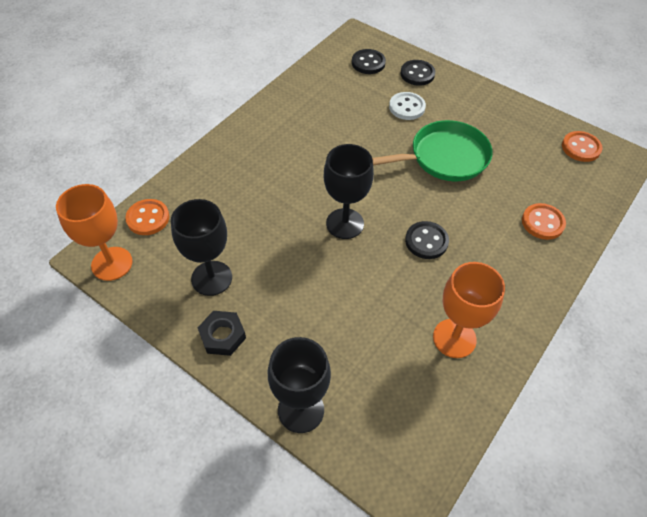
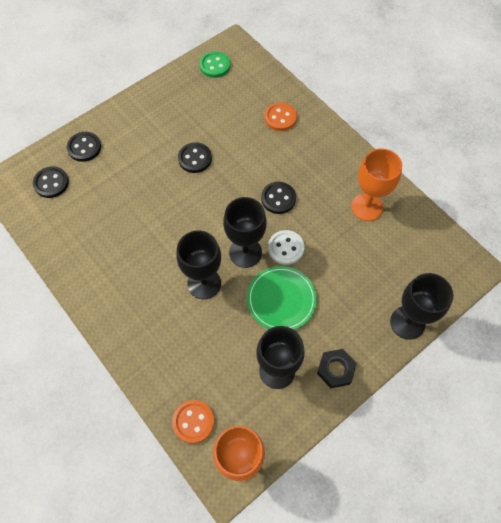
camera: 75 degrees left, 10 degrees up
green pan [372,120,493,181] -> black button [178,142,212,173]
white button [389,92,426,120] -> white button moved to [268,230,304,265]
orange button [562,131,603,162] -> green button [199,51,230,78]
none -> black goblet [177,230,221,299]
none -> green plate [247,266,317,330]

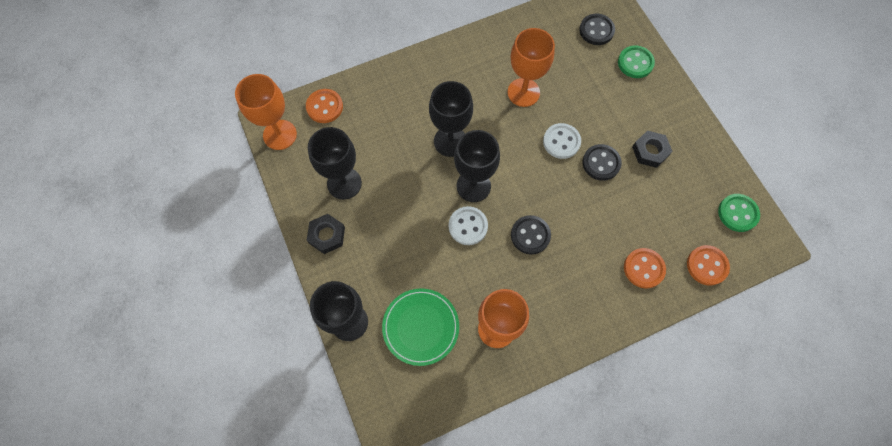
camera: 105 degrees right, 5 degrees up
black button [67,132,101,162] -> green button [618,46,655,78]
green plate [247,266,317,330] -> green plate moved to [382,288,459,366]
none -> orange goblet [508,28,555,107]
none -> white button [543,123,581,159]
none -> black nut [632,130,673,168]
none -> orange button [687,245,730,286]

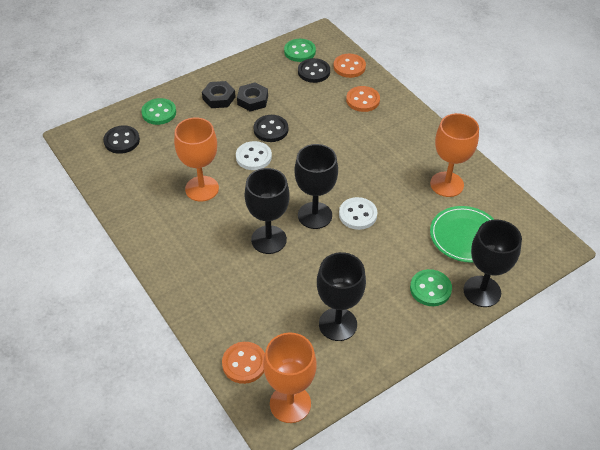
camera: 100 degrees left, 20 degrees down
black nut [307,214,345,254] -> black nut moved to [202,81,236,108]
black button [511,215,551,255] -> black button moved to [298,58,330,83]
none -> green button [410,269,452,306]

